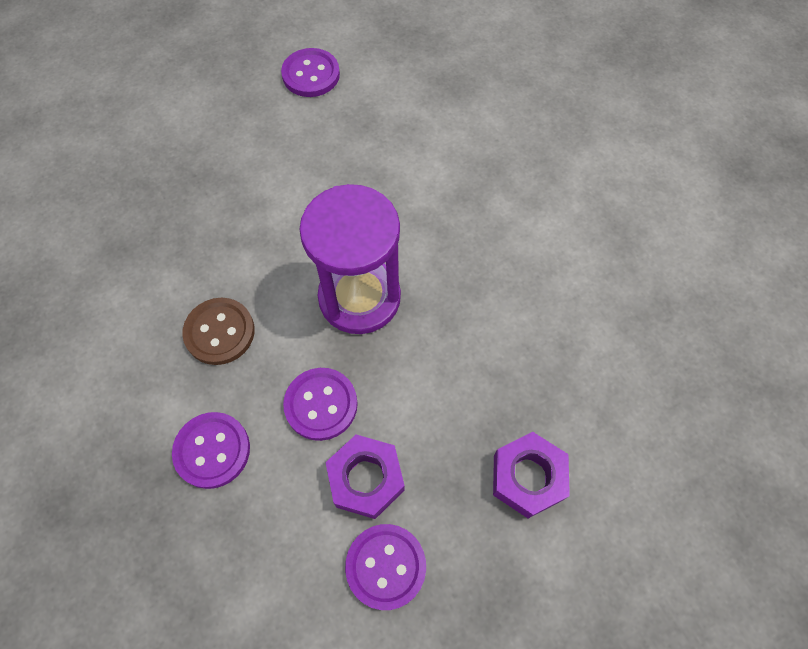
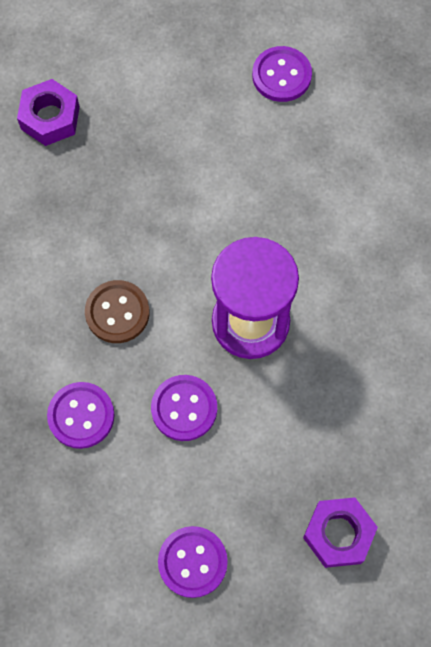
camera: 20 degrees right, 5 degrees up
purple nut [325,434,405,519] -> purple nut moved to [17,79,80,146]

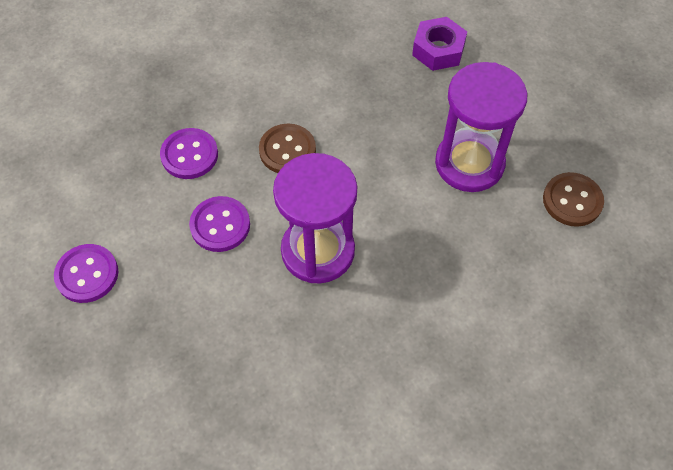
camera: 70 degrees right, 10 degrees down
purple button [252,46,312,102] -> brown button [543,172,604,227]
purple nut [303,497,378,568] -> none
none -> purple hourglass [435,62,527,192]

